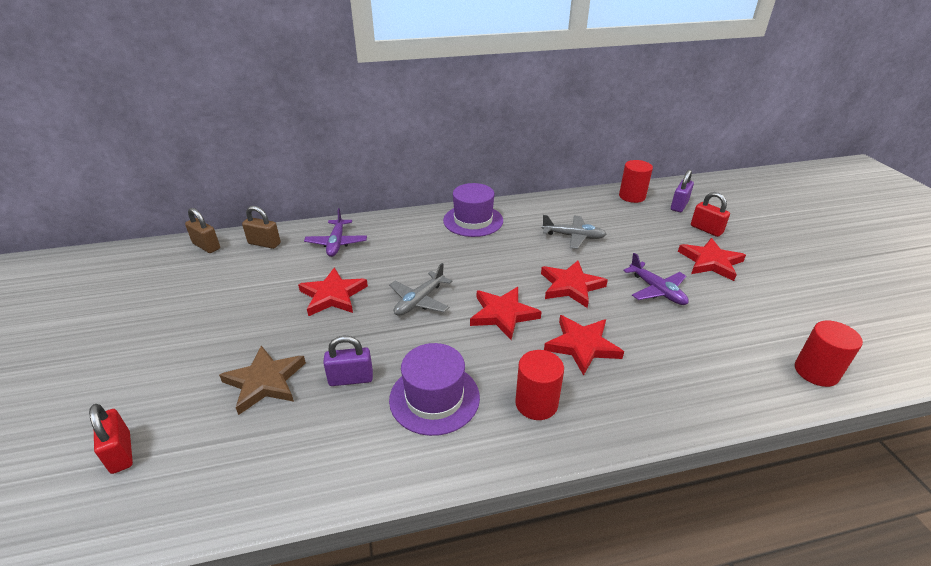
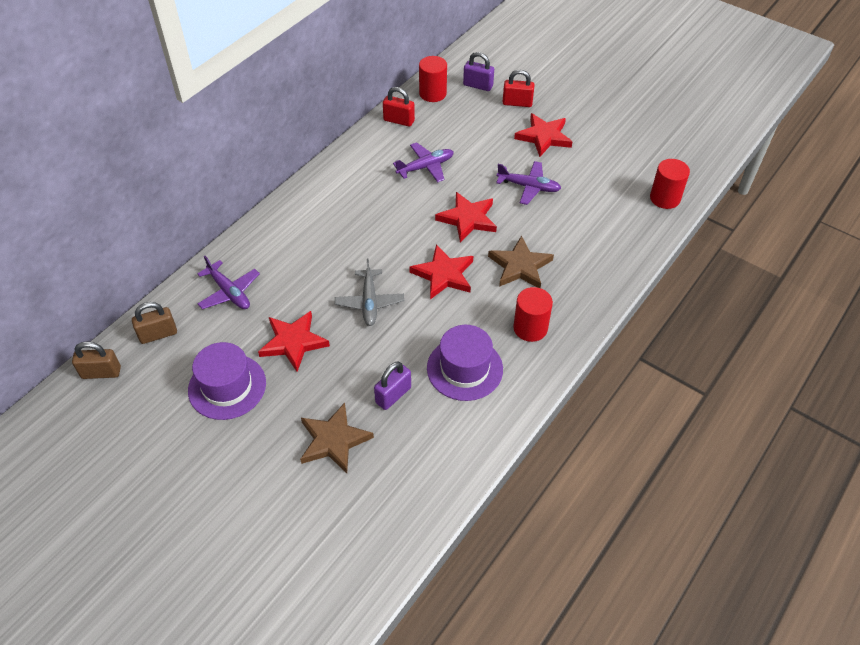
camera: 40 degrees left, 15 degrees up
red padlock [89,404,133,474] -> red padlock moved to [383,87,415,127]
purple hat [443,183,503,237] -> purple hat moved to [188,342,266,420]
grey plane [542,215,607,249] -> purple plane [393,142,454,182]
red star [544,315,624,376] -> brown star [488,235,554,288]
purple padlock [671,170,694,212] -> purple padlock turned 60 degrees counterclockwise [463,52,494,91]

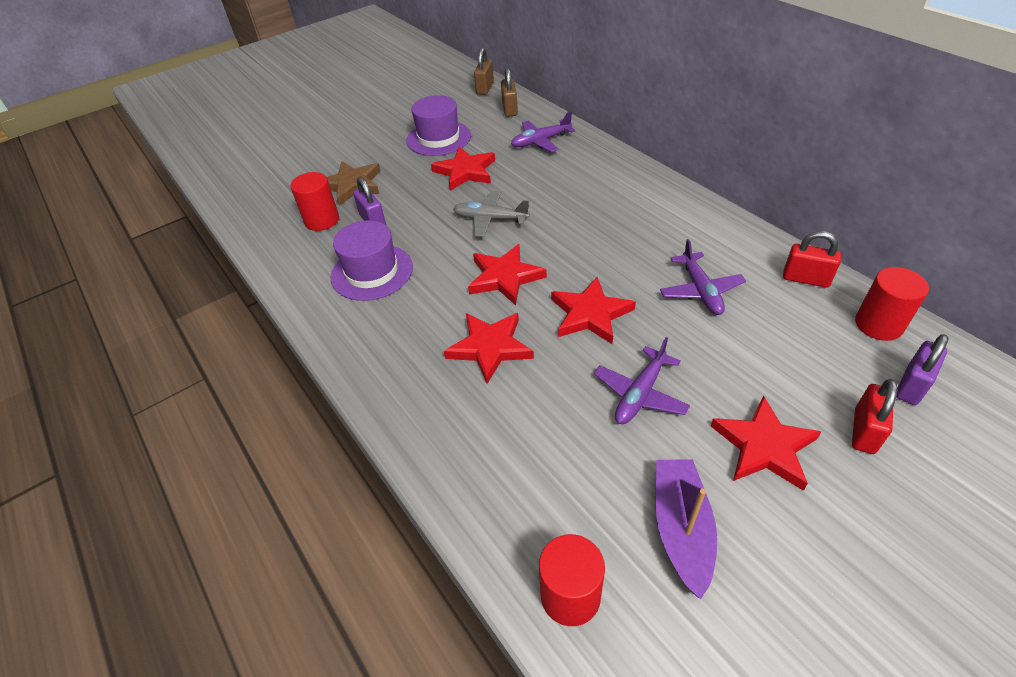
camera: 110 degrees right, 5 degrees down
red padlock [383,87,415,127] -> red padlock turned 75 degrees clockwise [783,231,841,288]
brown star [488,235,554,288] -> red star [444,313,534,384]
red cylinder [513,287,553,342] -> red cylinder moved to [290,172,339,231]
none -> purple boat [656,459,717,600]

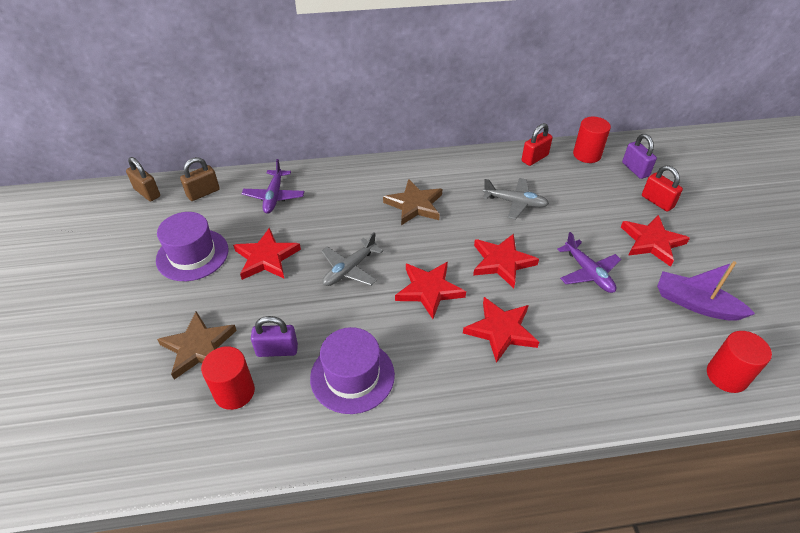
camera: 65 degrees left, 0 degrees up
brown padlock [501,67,518,117] -> brown padlock turned 60 degrees counterclockwise [180,157,220,201]
purple plane [660,239,746,315] -> grey plane [483,178,549,220]
none -> brown star [383,179,442,225]

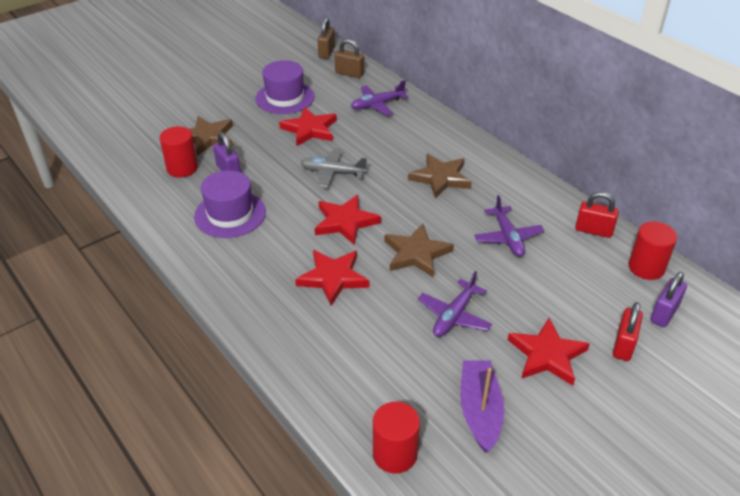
camera: 60 degrees right, 5 degrees down
red star [473,234,539,288] -> brown star [385,224,454,278]
grey plane [483,178,549,220] -> purple plane [474,195,545,257]

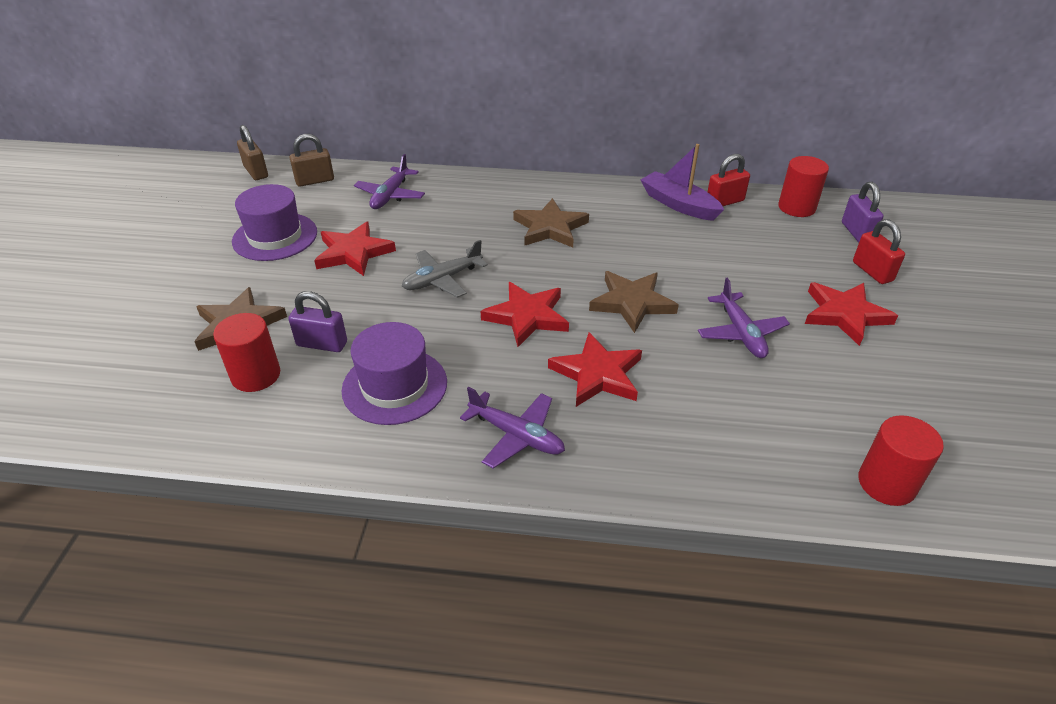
camera: 45 degrees left, 0 degrees up
purple boat [460,360,504,453] -> purple boat moved to [641,144,724,221]
purple plane [474,195,545,257] -> purple plane moved to [460,386,565,469]

